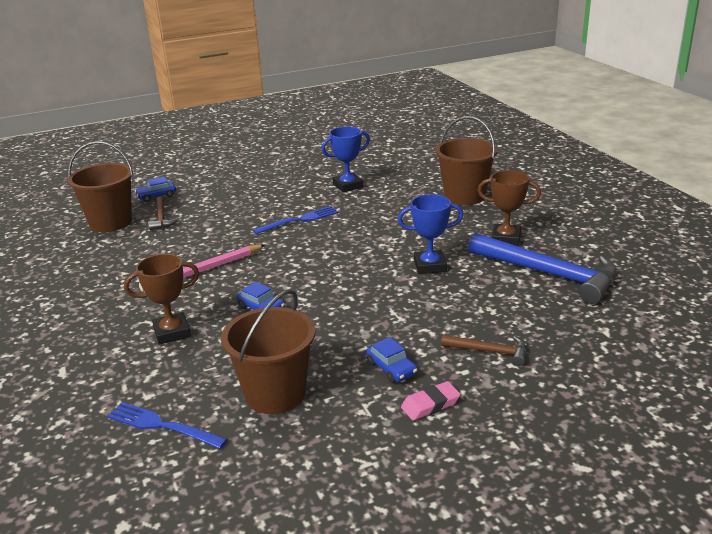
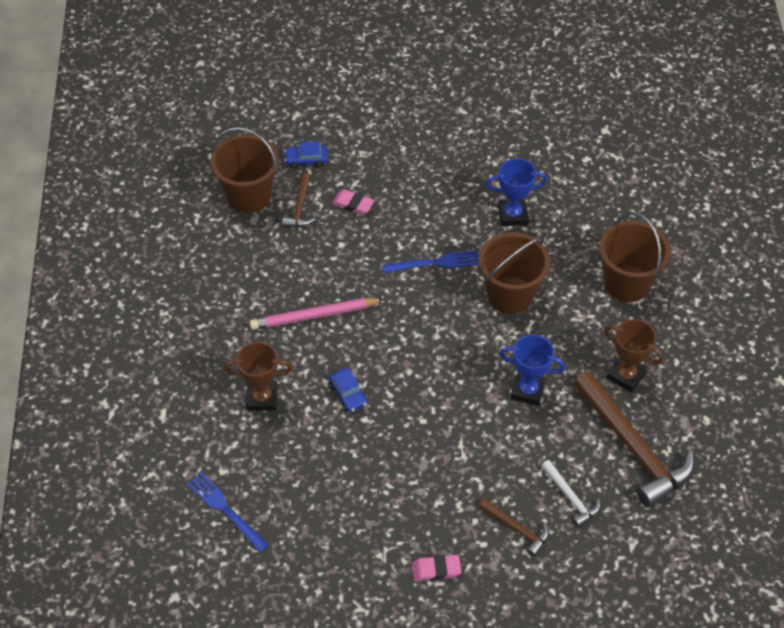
camera: 20 degrees right, 25 degrees up
brown bucket [221,289,315,414] -> brown bucket moved to [479,232,550,314]
blue car [366,337,418,383] -> none
blue hammer [468,233,617,304] -> brown hammer [573,371,694,508]
none -> pink eraser [332,189,375,215]
none -> white hammer [541,460,600,528]

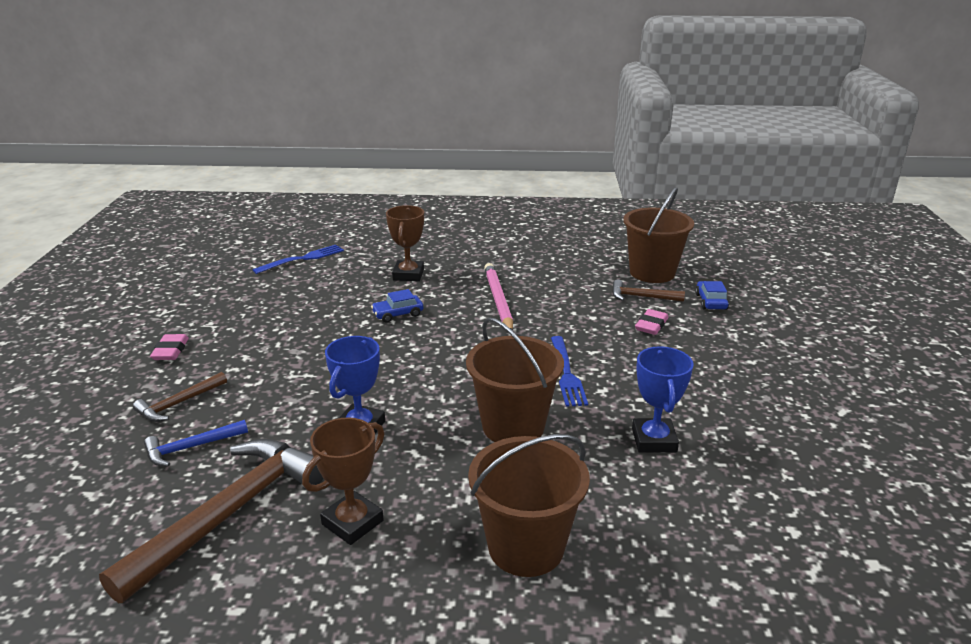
camera: 95 degrees right, 25 degrees down
white hammer [541,460,600,528] -> blue hammer [144,420,248,466]
brown hammer [573,371,694,508] -> brown hammer turned 150 degrees clockwise [99,439,323,603]

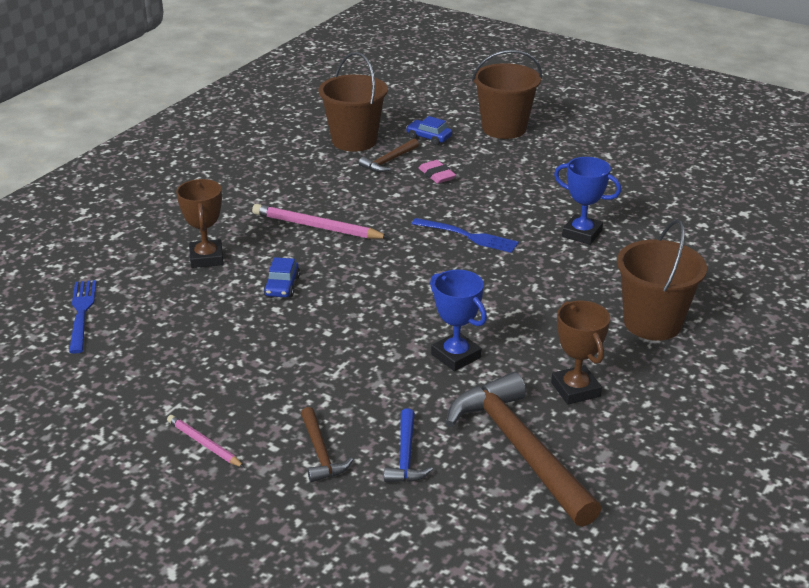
camera: 60 degrees left, 5 degrees up
pink eraser [150,334,189,360] -> pink pencil [167,415,245,468]
brown trophy [386,205,424,281] -> brown trophy turned 45 degrees clockwise [176,179,224,268]
brown bucket [466,317,564,442] -> brown bucket moved to [472,50,542,139]

